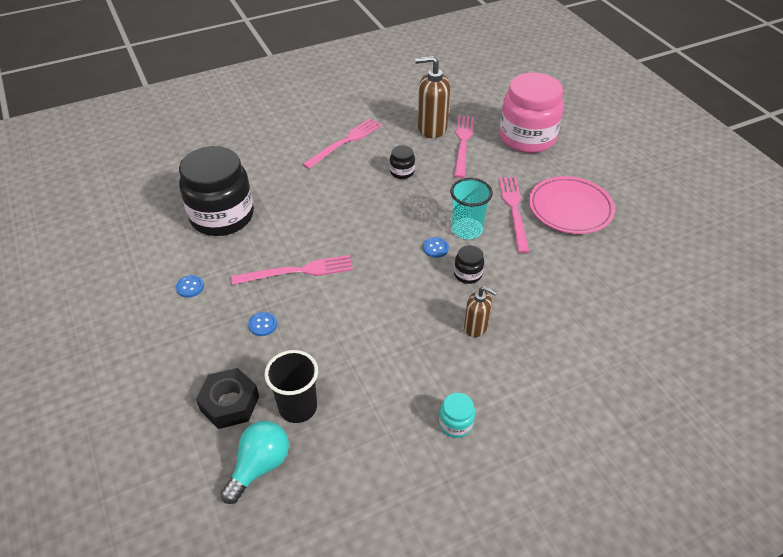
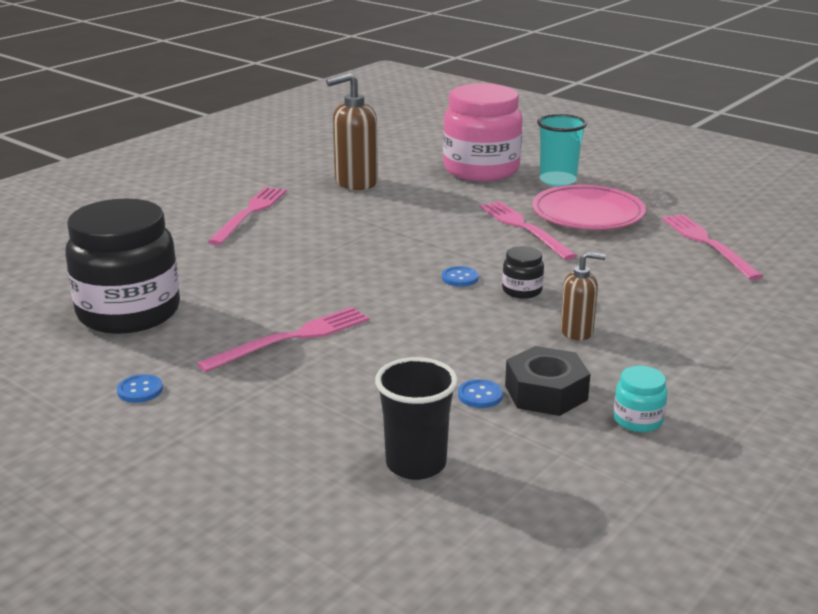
camera: 25 degrees left, 20 degrees down
black nut [196,368,259,429] -> black nut moved to [505,346,590,416]
turquoise light bulb [221,421,289,504] -> none
blue button [248,312,277,336] -> blue button moved to [458,379,503,408]
black jar [390,145,415,179] -> none
turquoise cup [450,178,493,239] -> turquoise cup moved to [537,114,587,187]
pink fork [454,115,474,178] -> pink fork moved to [661,214,763,280]

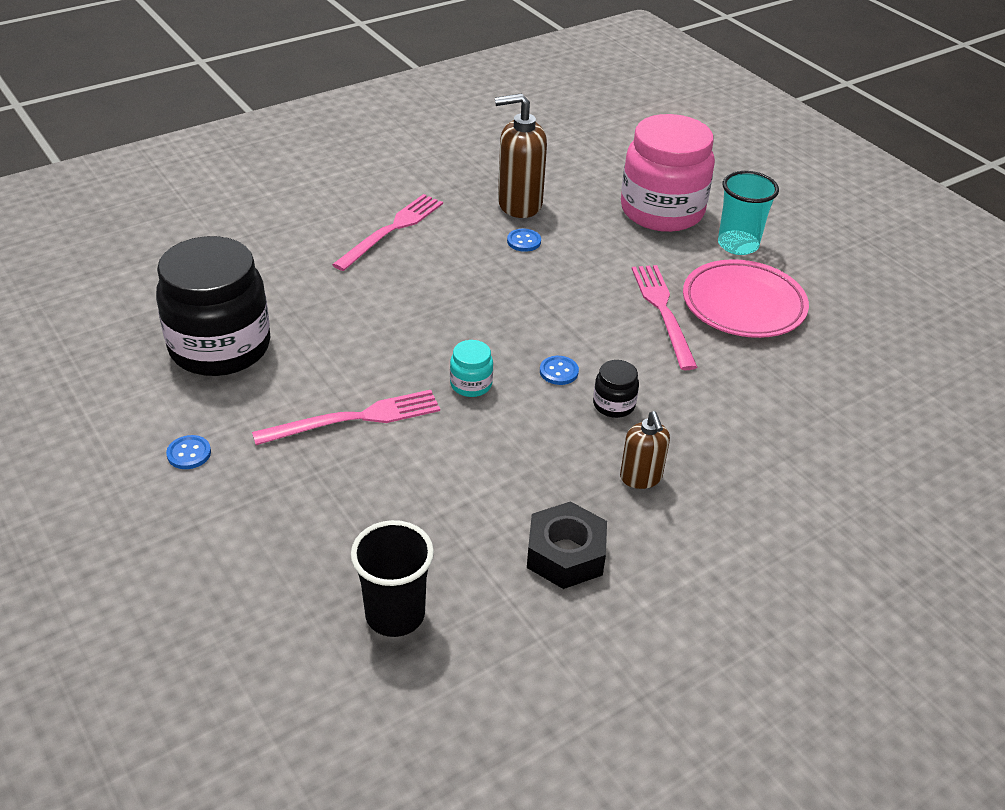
camera: 15 degrees right, 15 degrees up
blue button [458,379,503,408] -> blue button moved to [507,229,541,252]
brown soap dispenser [560,252,606,341] -> brown soap dispenser turned 60 degrees clockwise [620,411,670,489]
turquoise jar [614,366,667,432] -> turquoise jar moved to [450,340,493,397]
pink fork [661,214,763,280] -> none

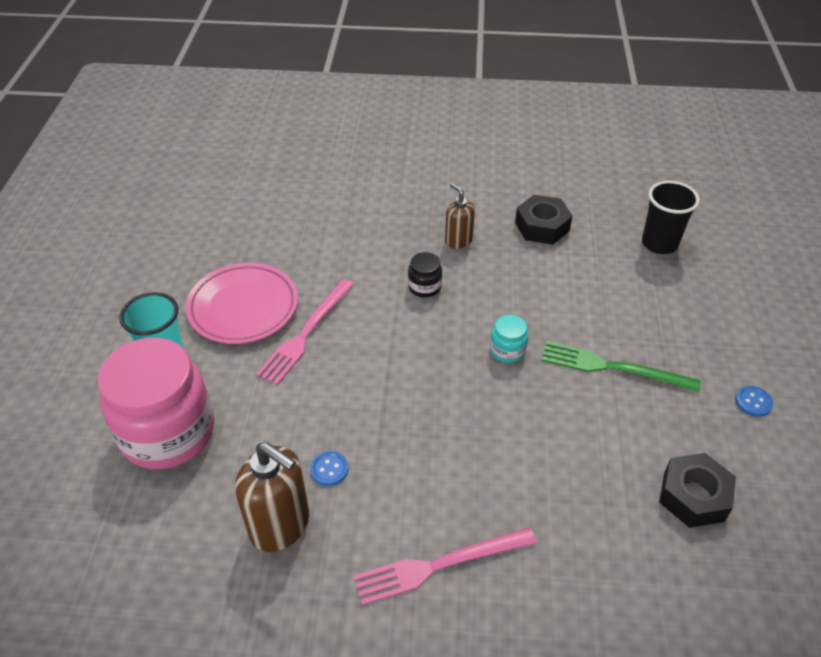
camera: 140 degrees left, 5 degrees up
black jar [156,236,270,376] -> black nut [659,453,736,528]
pink fork [252,390,440,445] -> green fork [542,341,701,392]
blue button [540,356,579,385] -> none
brown soap dispenser [620,411,670,489] -> brown soap dispenser turned 60 degrees counterclockwise [445,183,475,249]

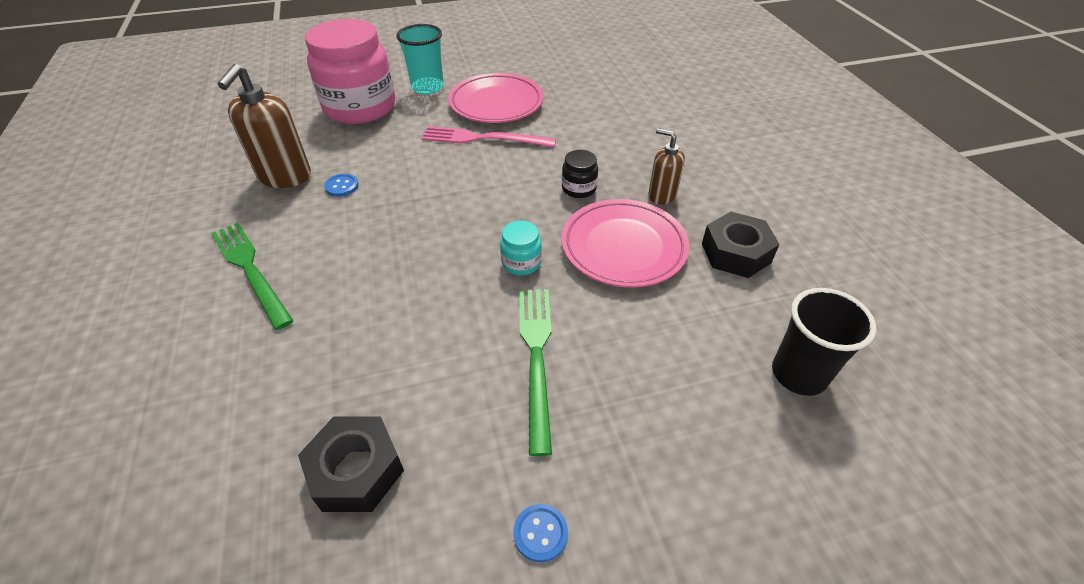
camera: 70 degrees right, 0 degrees up
pink fork [353,527,537,605] -> green fork [211,222,294,330]
brown soap dispenser [445,183,475,249] -> brown soap dispenser turned 90 degrees counterclockwise [648,128,685,205]
none -> pink plate [561,199,689,287]

